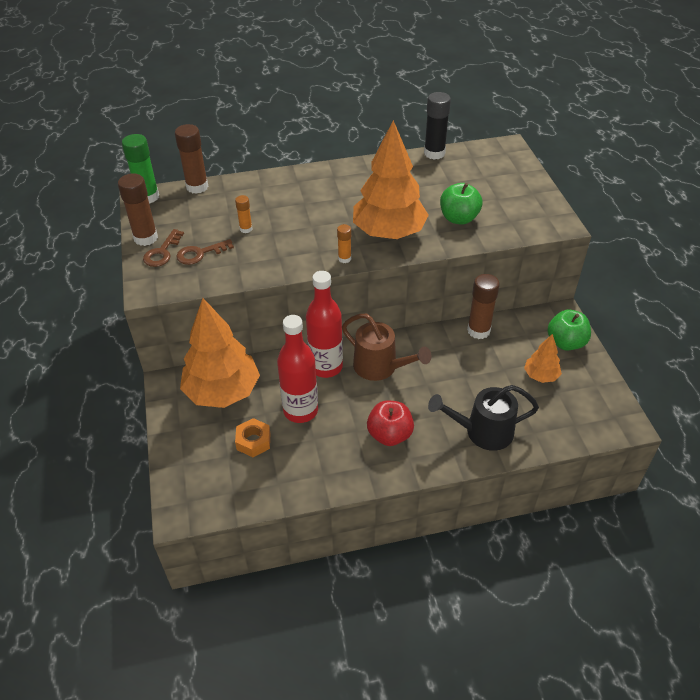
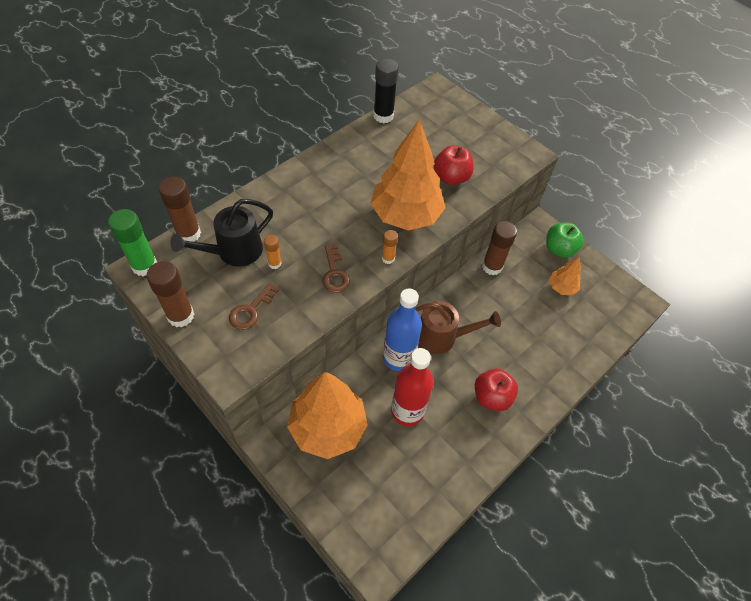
camera: 35 degrees left, 10 degrees up
brown key [143,229,184,267] -> brown key moved to [322,244,350,293]
orange nut [235,418,270,457] -> none
red bottle [306,271,343,378] -> blue bottle [383,288,422,371]
black watering can [428,385,539,451] -> black watering can moved to [171,199,273,266]
green apple [440,183,482,225] -> red apple [434,145,474,185]

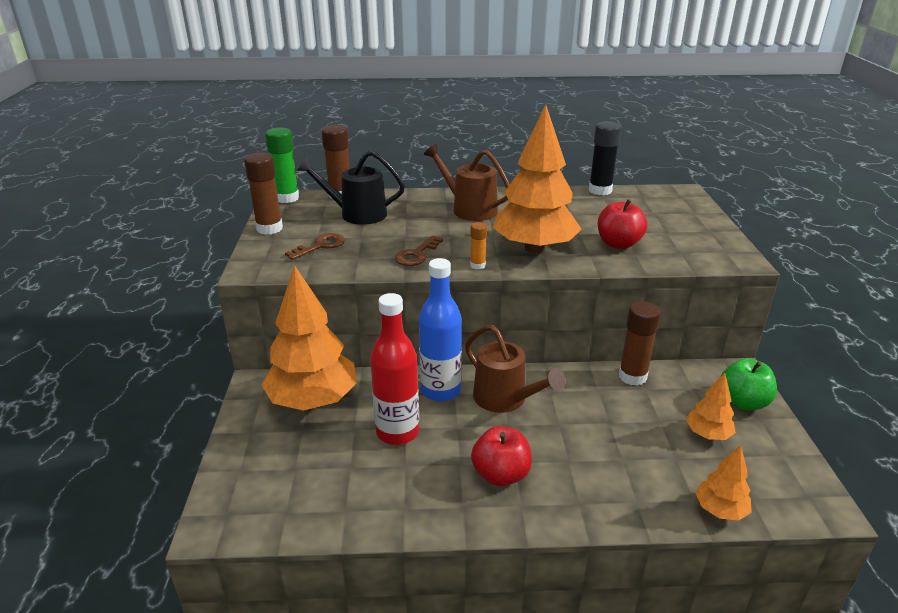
camera: 45 degrees right, 25 degrees down
brown key [229,282,279,330] -> brown key turned 150 degrees clockwise [285,233,345,260]
orange glue stick [264,235,282,269] -> none
none -> brown watering can [424,144,510,221]
none -> orange tree [695,445,752,521]

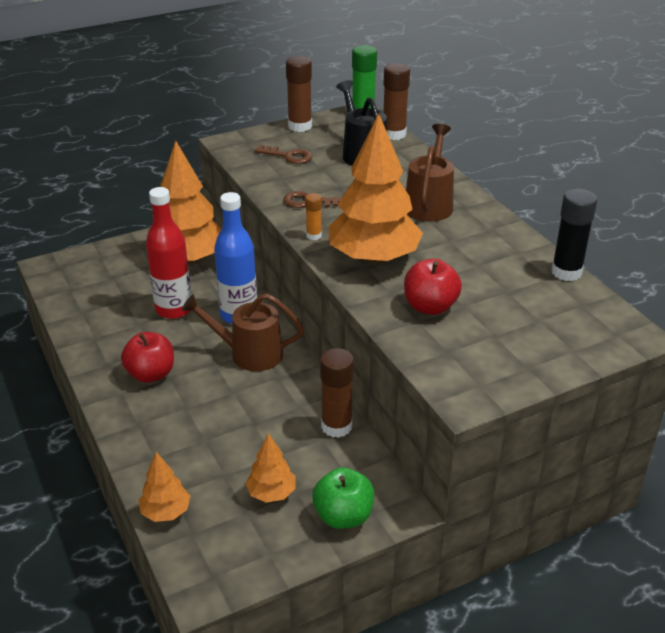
camera: 65 degrees right, 5 degrees up
brown watering can [465,325,566,413] -> brown watering can turned 75 degrees clockwise [181,294,304,371]

